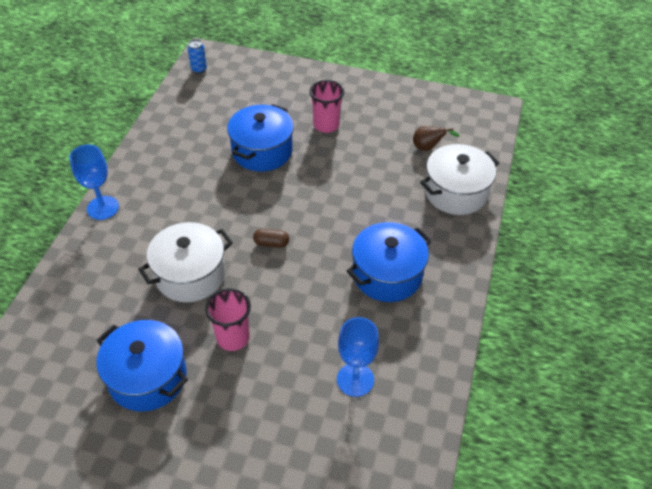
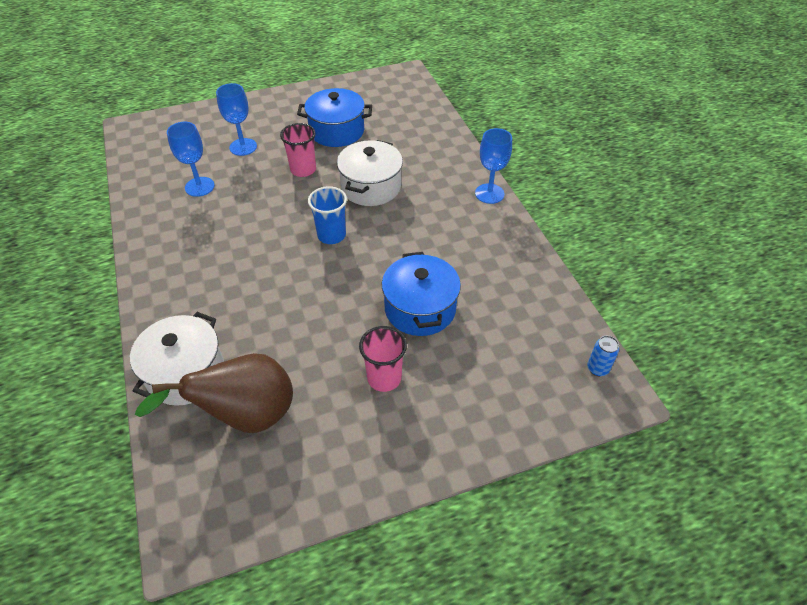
camera: 145 degrees right, 0 degrees up
brown capsule [253,229,289,247] -> blue cup [308,186,347,244]
blue pot [347,222,432,302] -> none
brown pear [413,126,460,151] -> brown pear [135,353,293,433], size x2.29
none -> blue goblet [216,83,257,156]

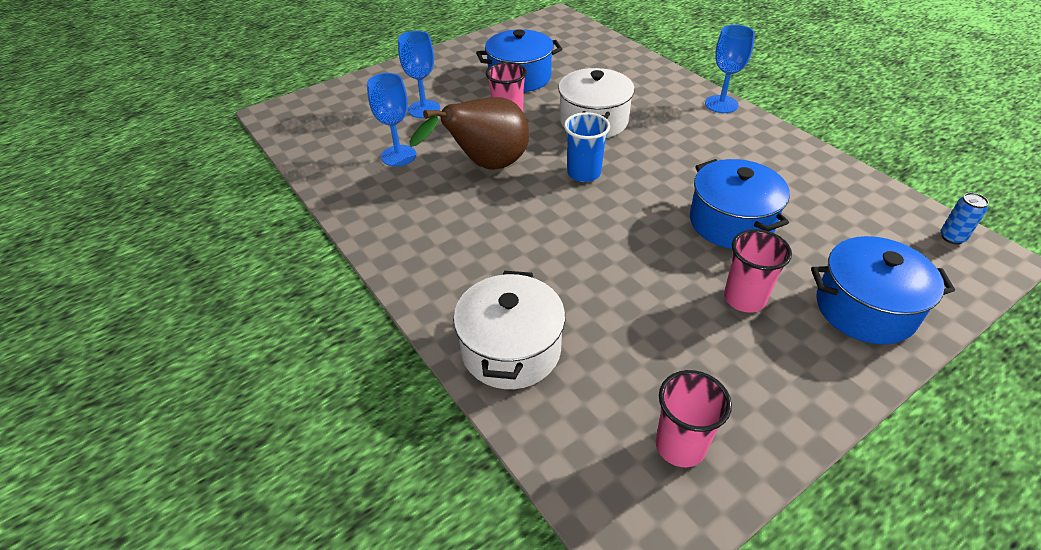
camera: 15 degrees left, 5 degrees down
brown pear [135,353,293,433] -> brown pear moved to [409,97,529,170]
none -> pink cup [656,370,732,467]
none -> blue pot [811,236,955,345]

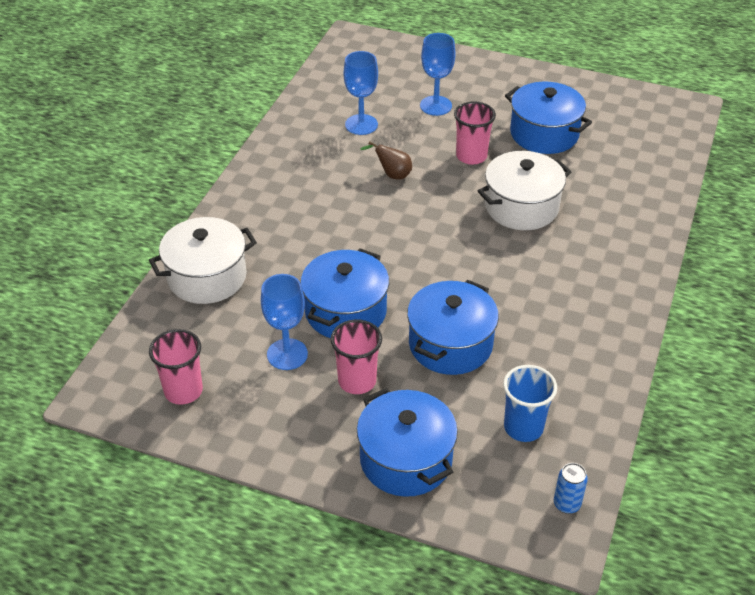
camera: 55 degrees right, 0 degrees up
brown pear [409,97,529,170] -> brown pear [360,141,412,180], size x0.44
blue cup [564,112,610,182] -> blue cup moved to [503,365,557,442]
blue goblet [705,25,755,113] -> blue goblet moved to [261,274,308,370]
none -> blue pot [301,248,389,338]

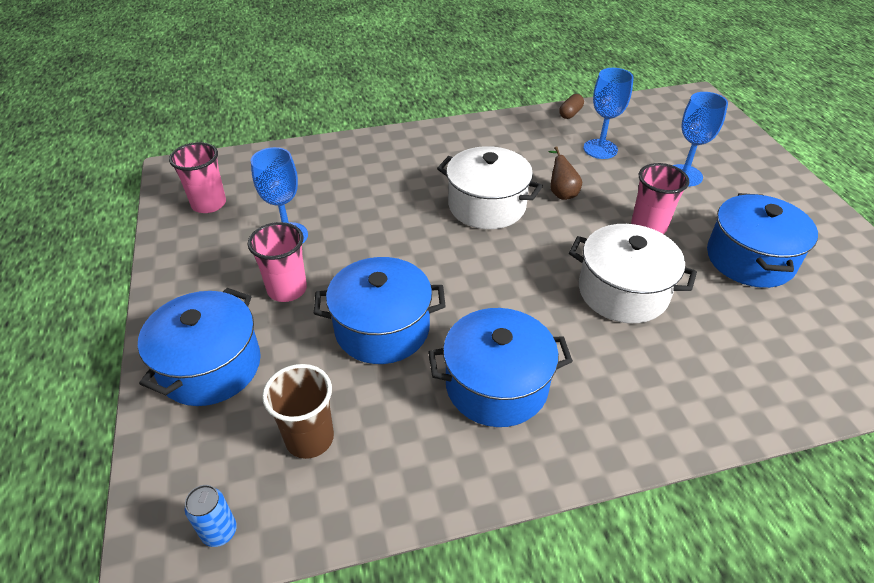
camera: 55 degrees right, 0 degrees up
white pot [149,217,257,304] -> white pot moved to [437,146,543,229]
blue pot [301,248,389,338] -> blue pot moved to [428,308,573,427]
blue cup [503,365,557,442] -> brown cup [262,364,334,459]
none -> brown capsule [559,94,584,119]

